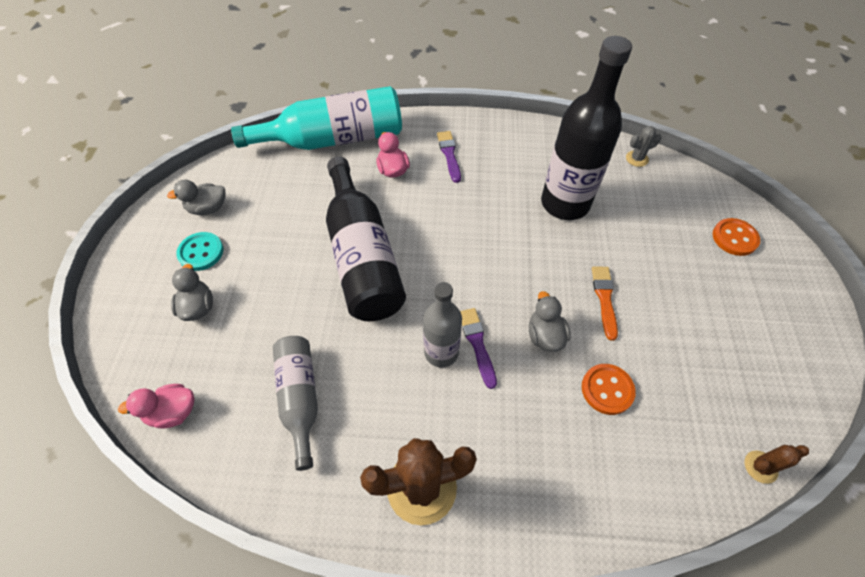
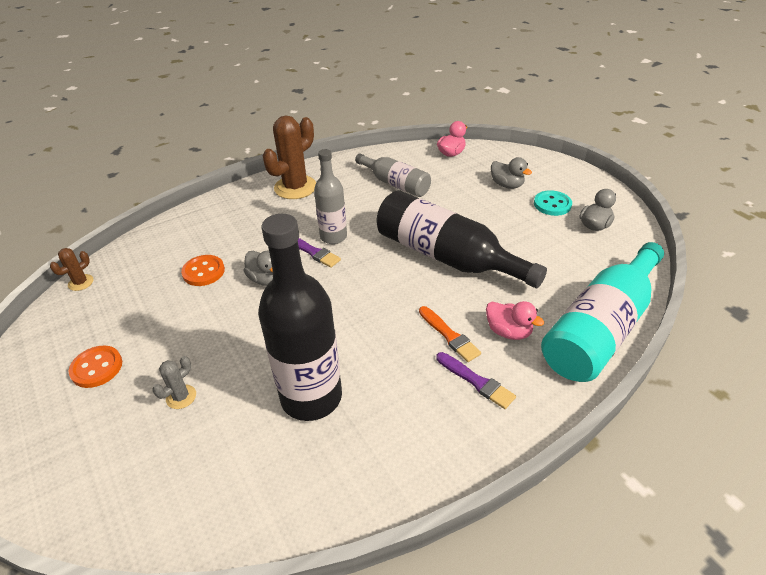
camera: 145 degrees right, 15 degrees down
orange brush [592,266,618,341] -> orange brush moved to [419,306,481,362]
grey cactus [626,126,662,167] -> grey cactus moved to [152,356,196,409]
orange button [713,218,760,256] -> orange button moved to [68,346,122,388]

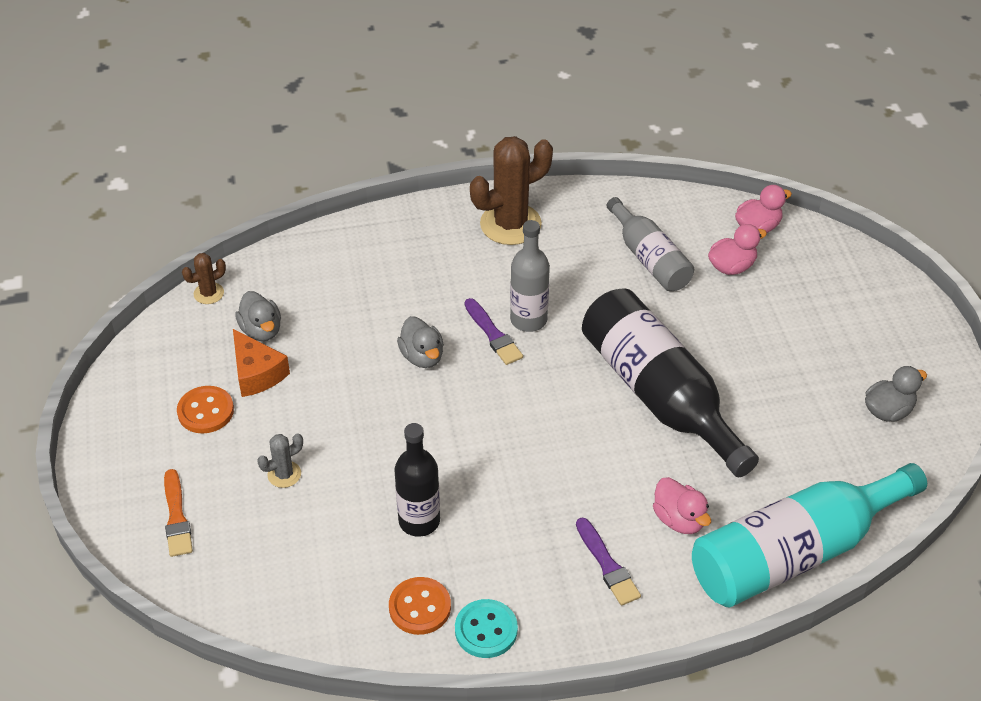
camera: 20 degrees right, 5 degrees up
orange button [181,255,225,286] -> orange button moved to [389,577,451,635]
black bottle [258,214,342,421] -> black bottle [394,423,440,537], size x0.59
orange brush [419,306,481,362] -> orange brush moved to [164,469,193,557]
grey duck [491,157,532,188] -> grey duck moved to [235,291,281,341]
turquoise button [534,190,572,216] -> turquoise button moved to [455,599,518,658]
none -> orange cheese [233,329,290,397]
none -> pink duck [708,224,767,275]

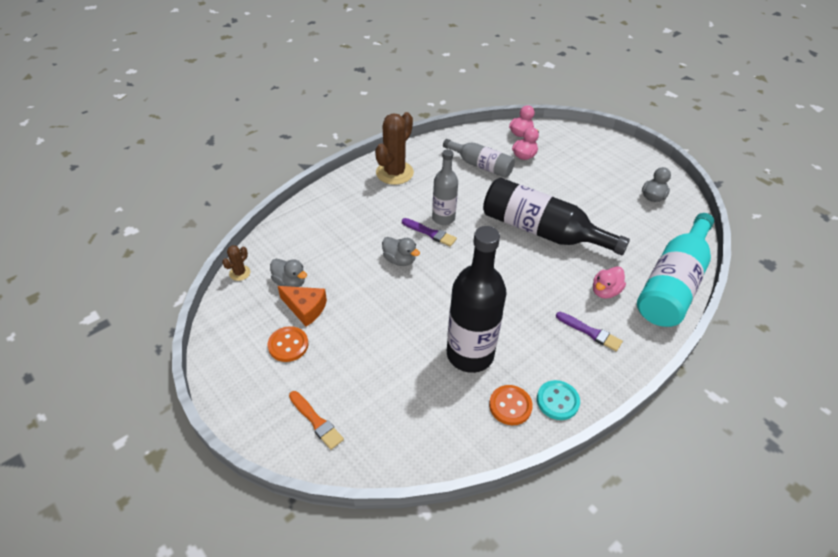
camera: 30 degrees left, 0 degrees up
grey cactus [257,433,303,488] -> none
black bottle [394,423,440,537] -> black bottle [447,226,507,373], size x1.71
pink duck [653,477,711,534] -> pink duck turned 105 degrees clockwise [593,266,626,299]

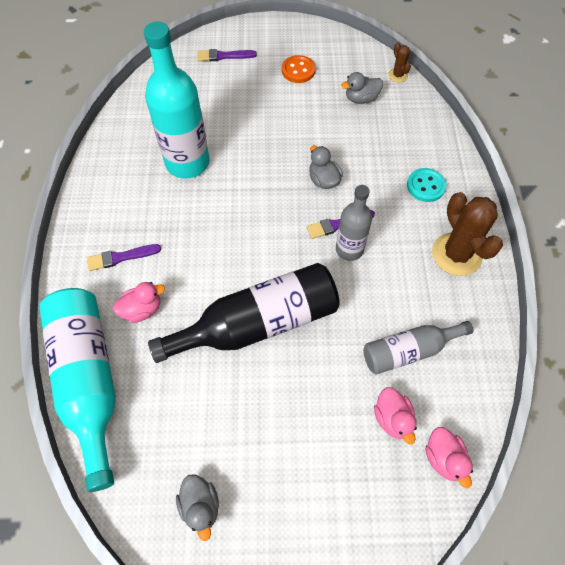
camera: 130 degrees right, 15 degrees up
orange cheese [278,286,327,327] -> none
orange brush [289,391,344,450] -> purple brush [197,49,257,61]
grey duck [382,237,420,266] -> grey duck turned 75 degrees clockwise [309,145,343,189]
black bottle [447,226,507,373] -> turquoise bottle [144,22,210,178]
orange button [489,385,533,425] -> none
turquoise button [537,380,580,420] -> turquoise button moved to [407,168,446,202]
pink duck [593,266,626,299] -> pink duck turned 75 degrees clockwise [113,282,165,323]

